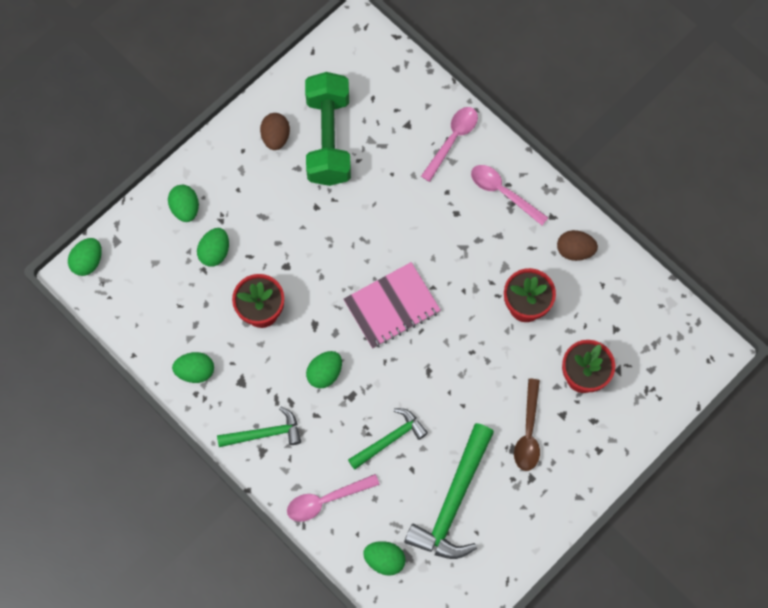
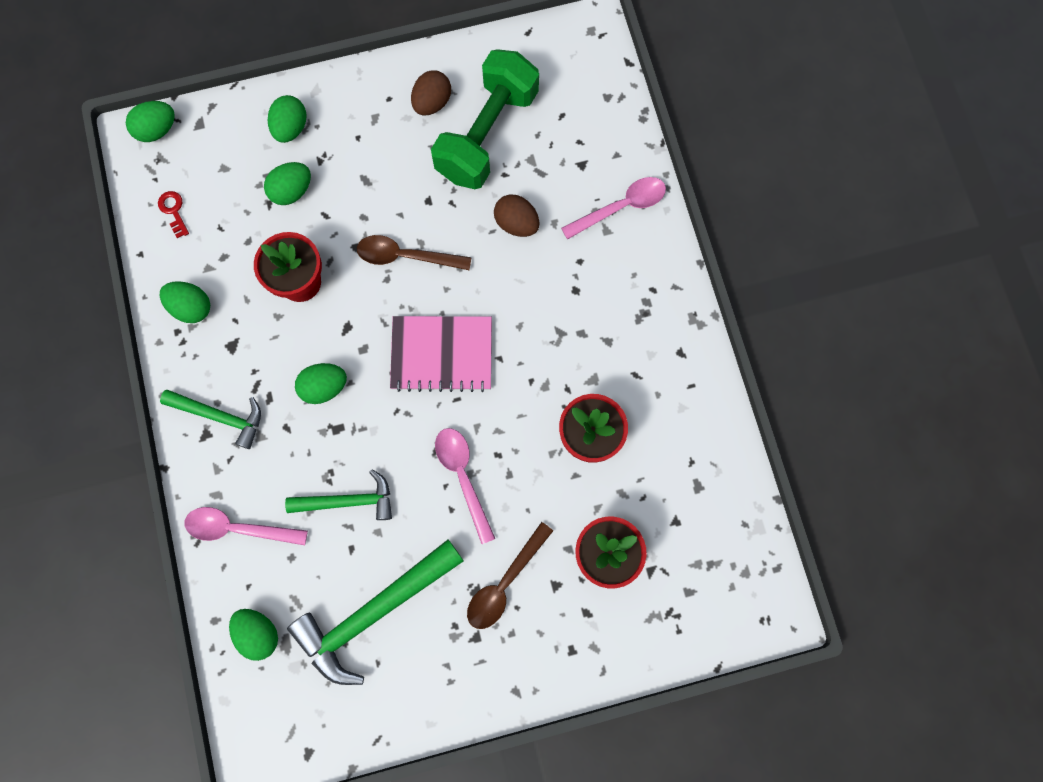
camera: 30 degrees right, 5 degrees up
pink spoon [471,165,548,225] -> pink spoon moved to [435,428,495,544]
brown egg [557,230,598,261] -> brown egg moved to [494,194,540,237]
none -> red key [158,191,189,238]
none -> brown spoon [357,235,472,270]

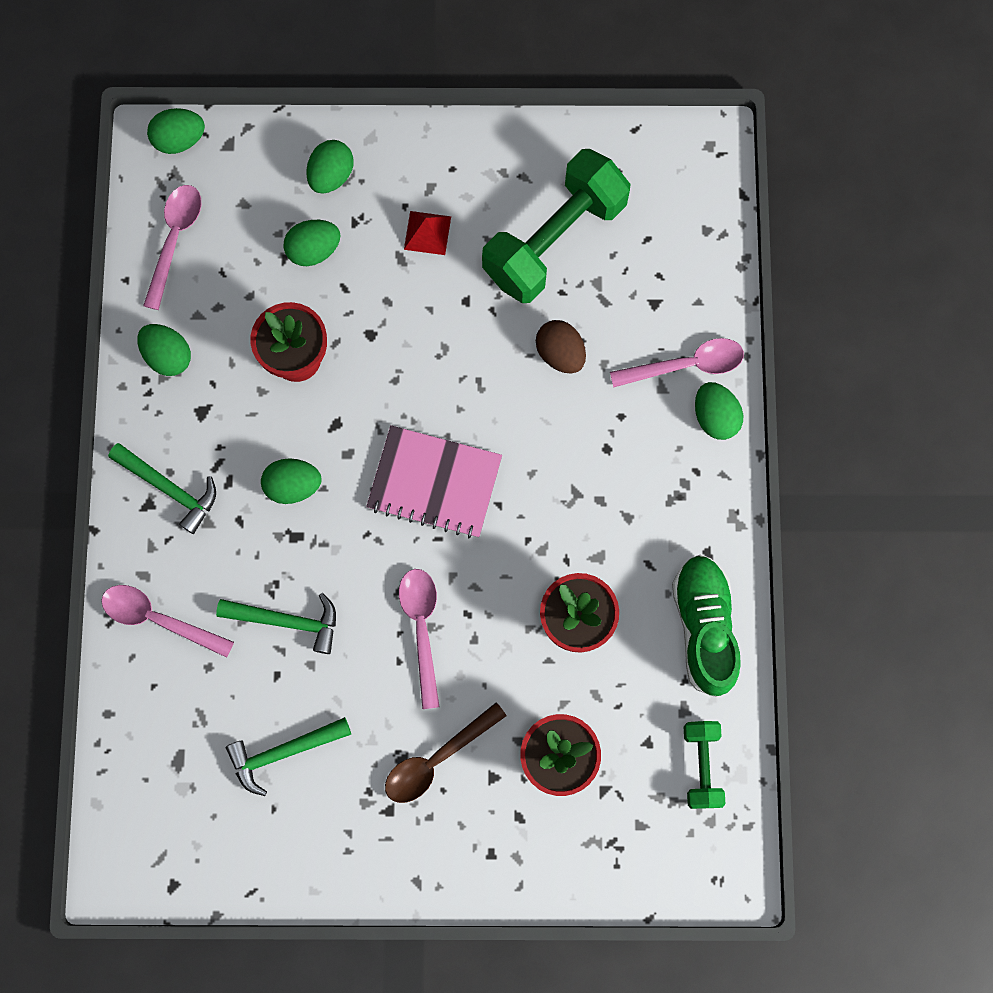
camera: 15 degrees right, 0 degrees up
red key [158,191,189,238] -> pink spoon [143,185,201,310]
green egg [229,609,278,661] -> green egg moved to [695,382,743,440]
green hammer [287,540,463,685] -> green hammer [226,717,351,796], size x0.59
brown spoon [357,235,472,270] -> none
brown egg [411,70,451,116] -> none
none -> red pyramid [404,211,451,255]
none -> green shoe [672,555,741,697]
none -> green dumbbell [684,721,726,809]

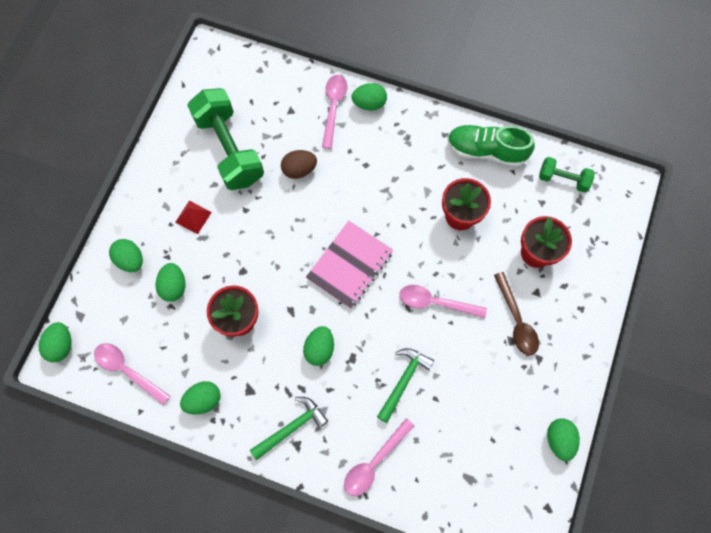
camera: 70 degrees left, 5 degrees down
green hammer [226,717,351,796] -> none
none -> green egg [547,418,580,461]

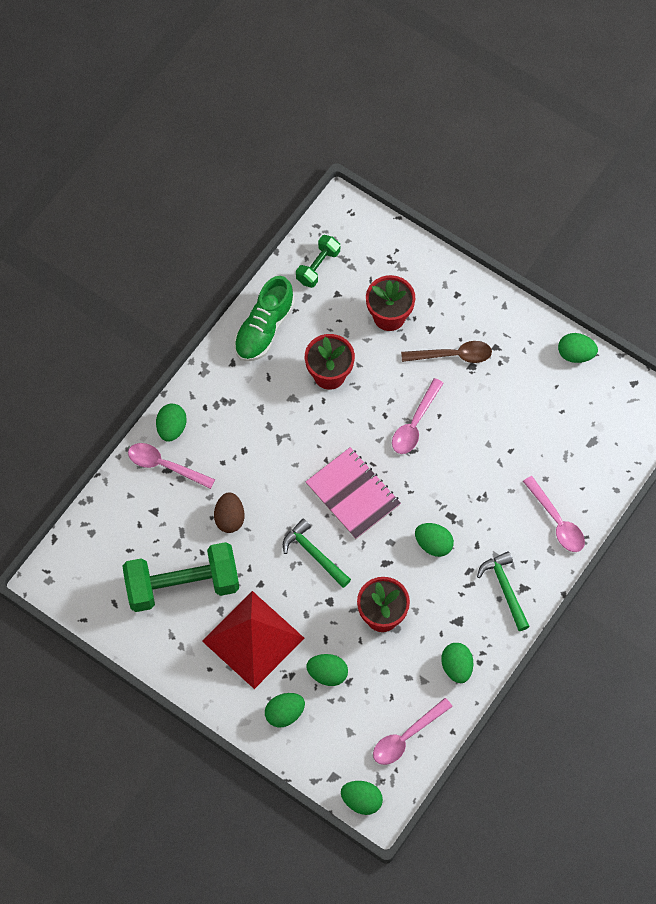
camera: 75 degrees left, 5 degrees down
red pyramid [175,201,212,234] -> red pyramid [202,591,304,689], size x2.42
green hammer [377,348,434,423] -> green hammer moved to [283,518,351,588]

